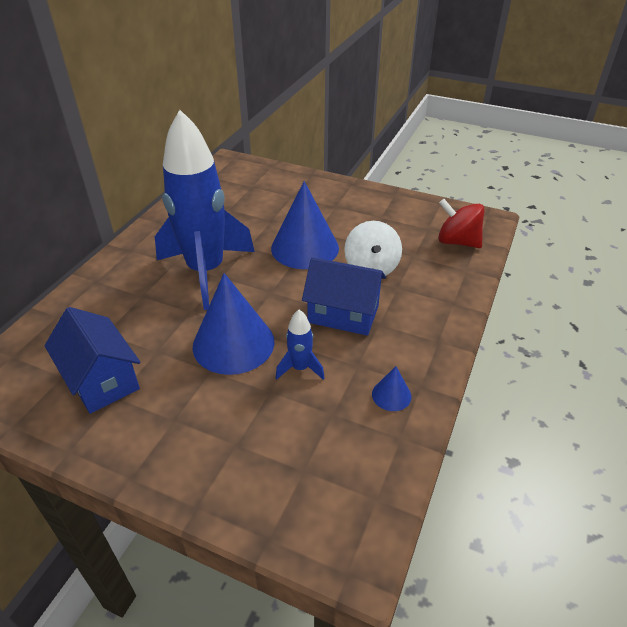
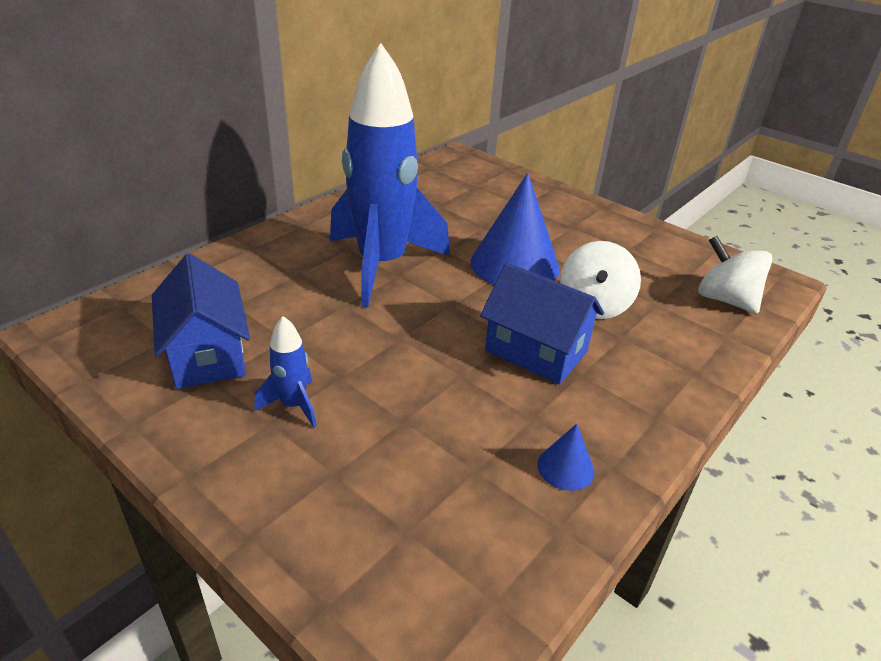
camera: 15 degrees right, 5 degrees down
blue cone [193,273,275,375] -> none
blue rocket [276,310,325,380] -> blue rocket moved to [254,316,316,428]
red spinning top [438,199,485,248] -> white spinning top [698,236,773,314]

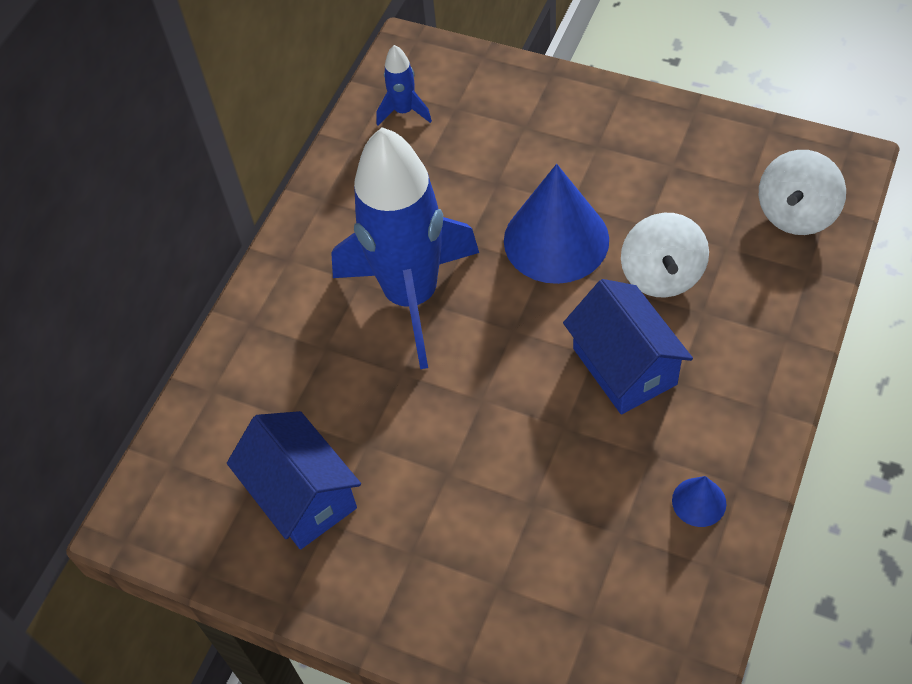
camera: 10 degrees left, 20 degrees up
blue rocket [254,316,316,428] -> blue rocket moved to [376,45,432,125]
blue house [480,263,604,385] -> blue house turned 45 degrees clockwise [563,279,693,414]
white spinning top [698,236,773,314] -> white spinning top turned 90 degrees counterclockwise [759,150,846,235]

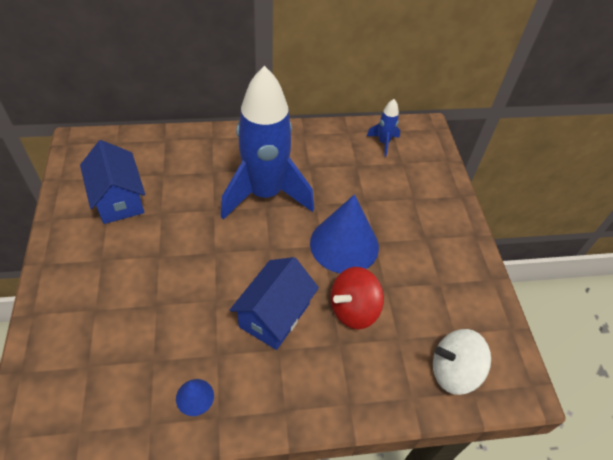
camera: 50 degrees right, 5 degrees down
blue house [227,411,361,550] -> blue house turned 45 degrees counterclockwise [80,140,145,224]
white spinning top [621,213,709,297] -> red spinning top [331,267,384,329]

